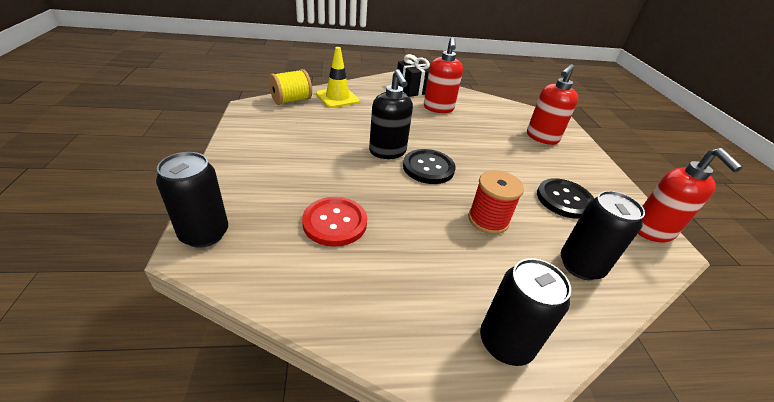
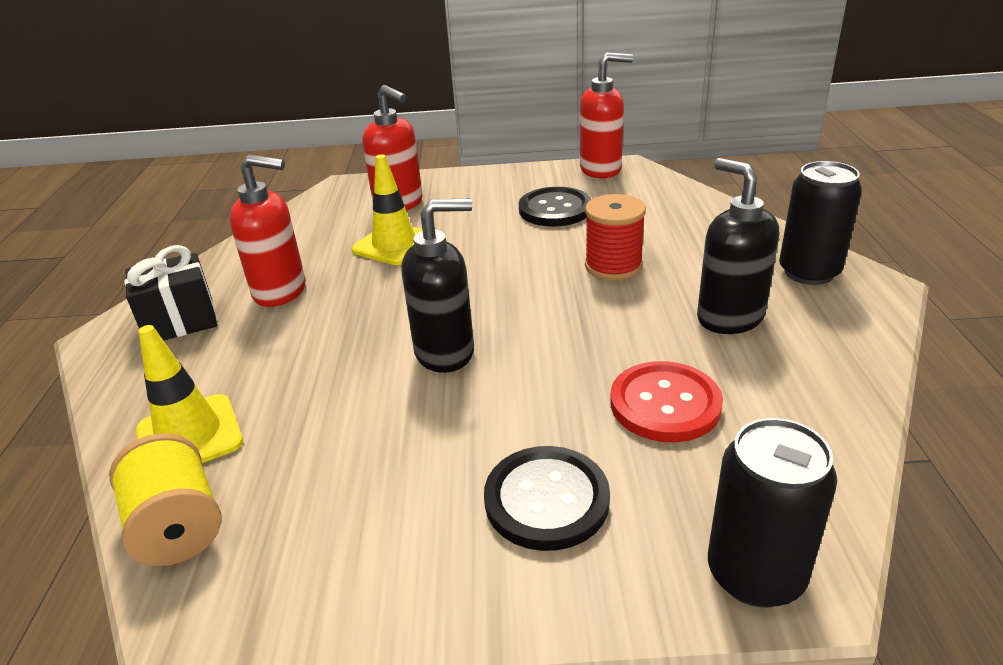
camera: 80 degrees left, 5 degrees down
black button [403,149,456,184] -> black button moved to [484,446,610,551]
black can [561,191,645,280] -> none
none -> yellow traffic cone [351,154,422,265]
none -> black soap dispenser [697,158,779,334]

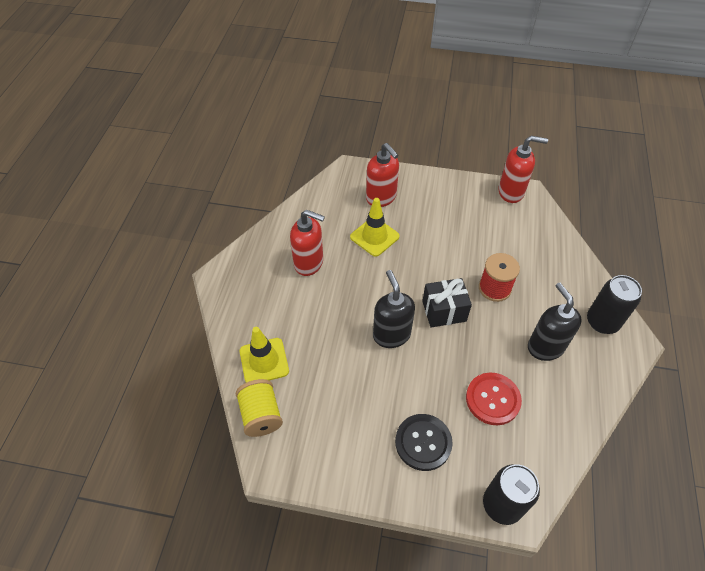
camera: 10 degrees right, 20 degrees up
black gift [125,245,217,341] -> black gift moved to [422,278,472,328]
black soap dispenser [401,199,474,373] -> black soap dispenser turned 105 degrees counterclockwise [373,270,415,348]
black button [519,187,591,227] -> none

